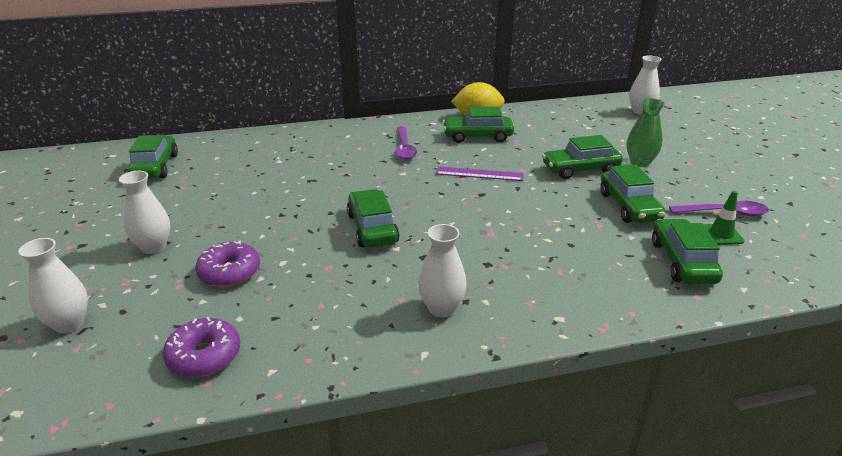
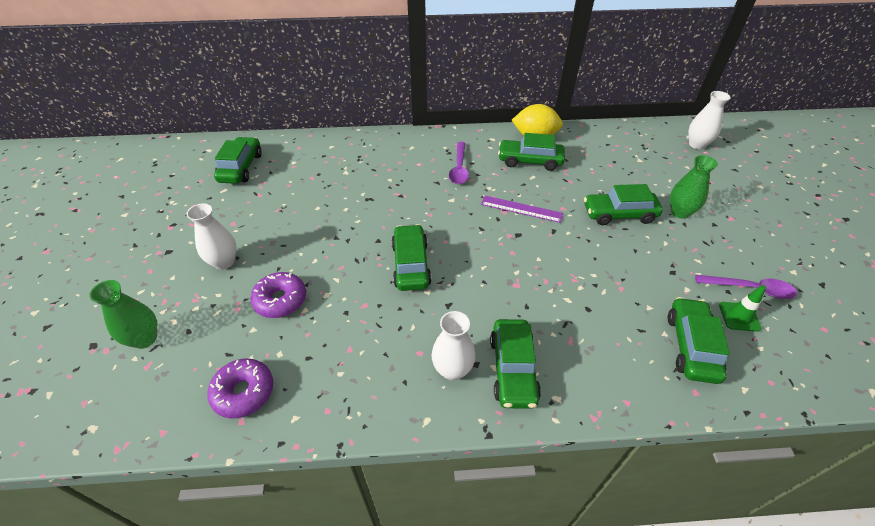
camera: 10 degrees right, 15 degrees up
white vase [19,238,88,333] -> green vase [89,280,158,349]
green car [600,164,665,223] -> green car moved to [490,319,541,409]

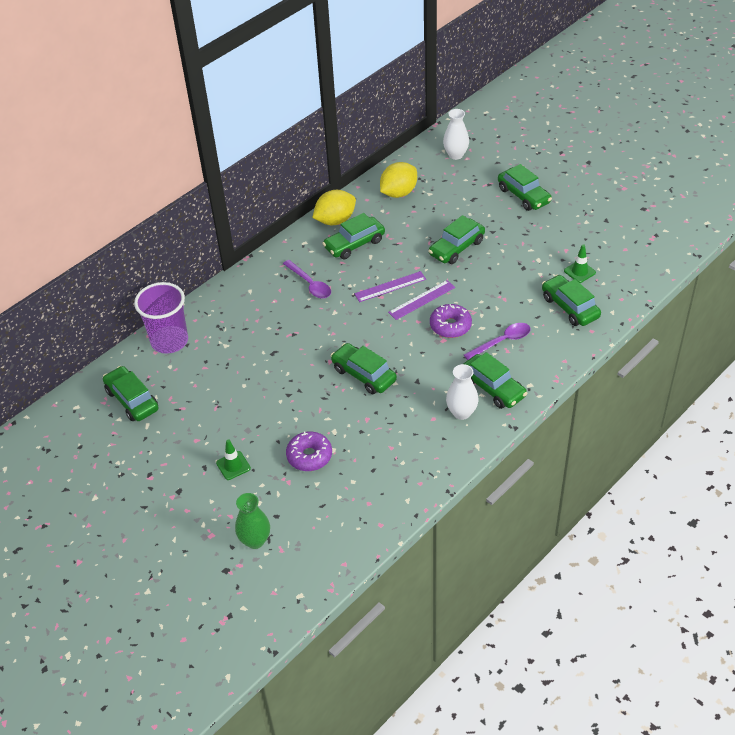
camera: 40 degrees left, 0 degrees up
white vase [186,203,237,270] -> green traffic cone [216,439,251,480]
purple donut [208,358,273,419] -> purple donut moved to [430,304,472,338]
green vase [670,155,718,219] -> none
purple spoon [695,275,797,299] -> purple spoon moved to [464,323,530,360]
none -> purple cup [134,282,188,354]
none -> yellow lemon [380,162,417,198]
none -> purple ruler [388,280,455,320]
none -> green car [498,164,552,211]

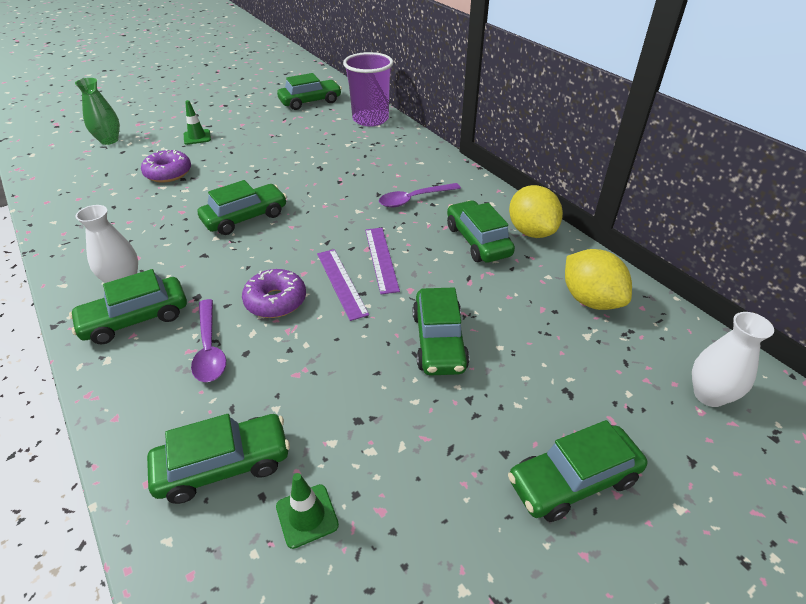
camera: 100 degrees right, 5 degrees down
green car [428,215,485,264] -> green car turned 150 degrees counterclockwise [413,287,469,375]

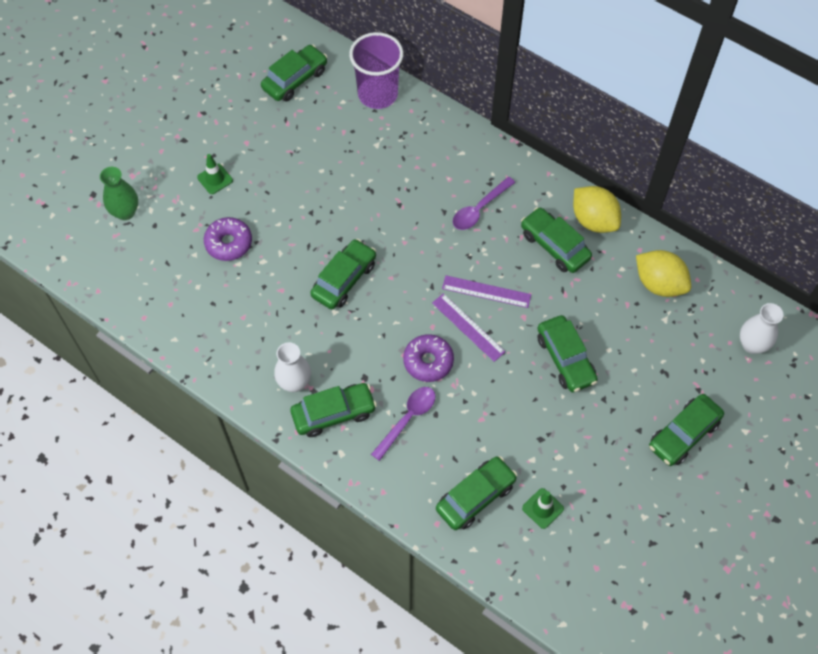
camera: 20 degrees left, 20 degrees up
green car [69,269,187,344] -> green car turned 150 degrees counterclockwise [291,383,377,437]
purple spoon [191,299,226,382] -> purple spoon turned 105 degrees counterclockwise [371,387,435,461]
purple ruler [365,228,400,294] -> purple ruler turned 45 degrees counterclockwise [442,275,531,308]

